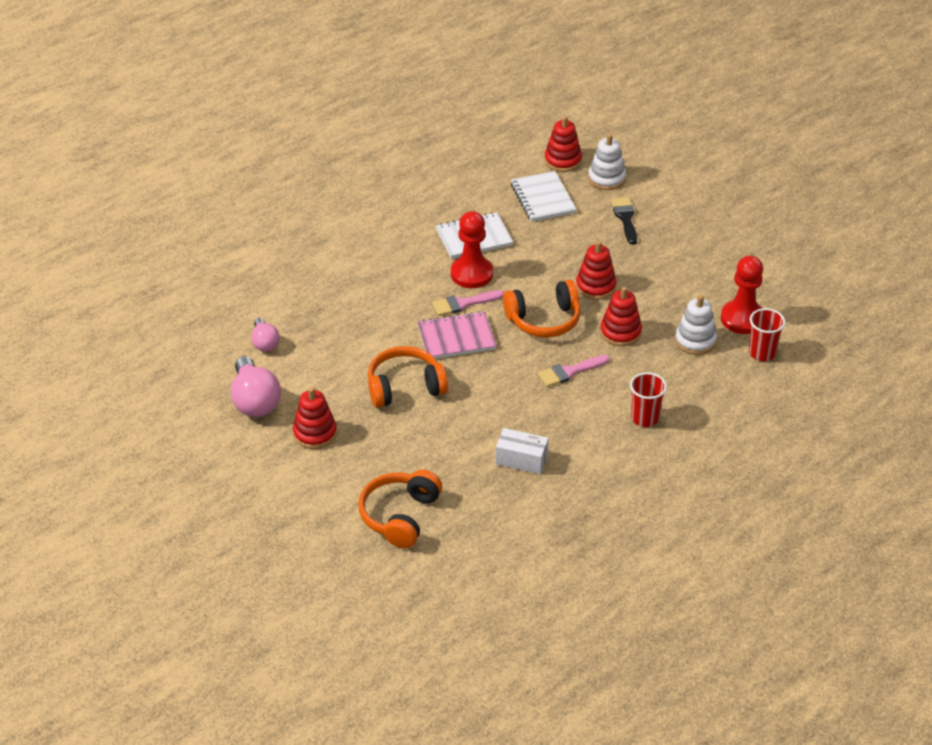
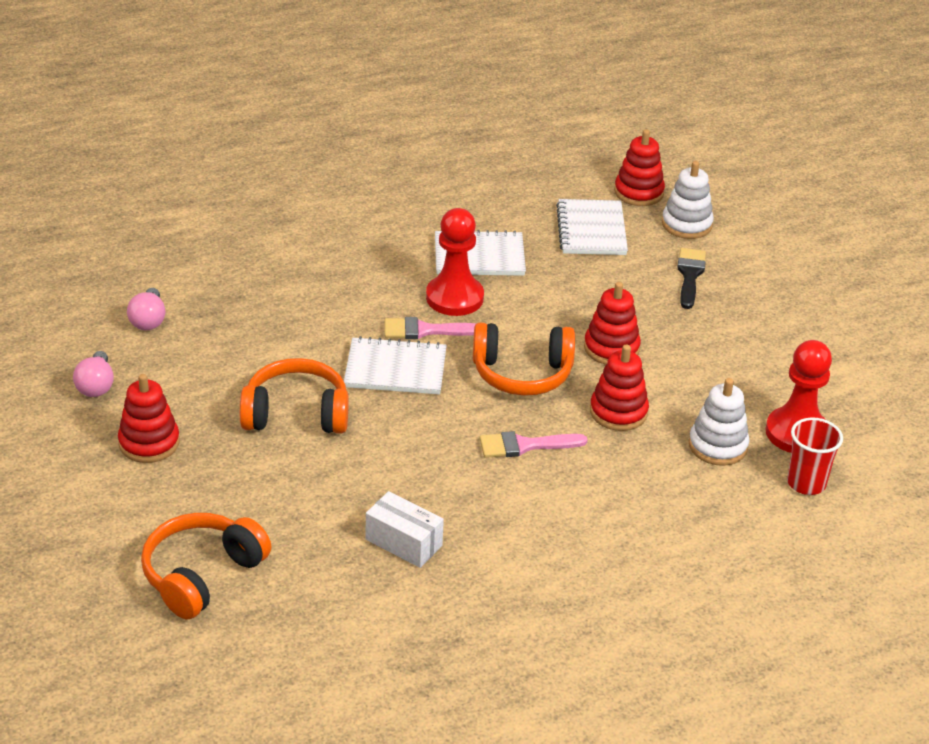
camera: 15 degrees right, 5 degrees down
pink light bulb [231,356,281,417] -> pink light bulb [73,351,114,397], size x0.59
pink notebook [418,311,497,359] -> white notebook [344,336,447,395]
red cup [630,372,667,427] -> none

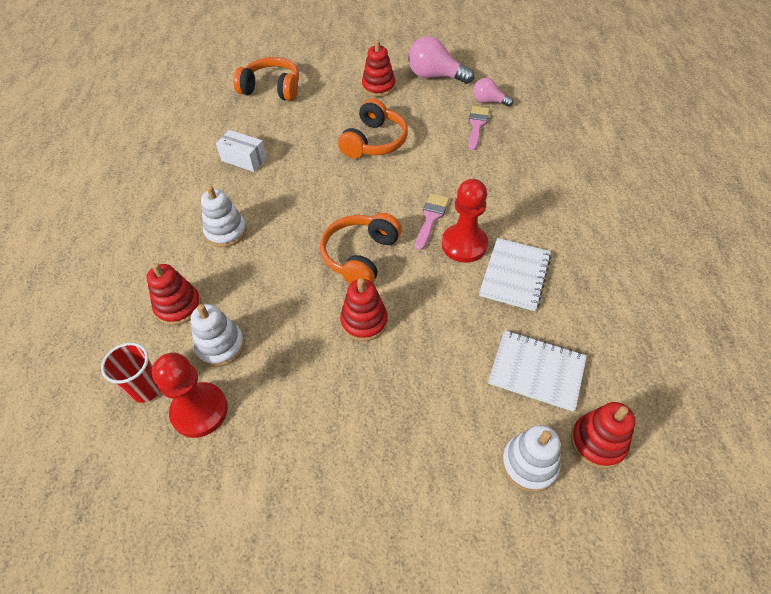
camera: 115 degrees right, 15 degrees up
pink light bulb [73,351,114,397] -> pink light bulb [408,36,475,84], size x1.70
orange headphones [141,513,271,619] -> orange headphones turned 45 degrees counterclockwise [233,57,299,101]
white notebook [344,336,447,395] -> none
white box [366,491,444,568] -> white box turned 60 degrees clockwise [216,130,267,172]
pink brush [480,431,588,458] -> pink brush moved to [468,106,490,150]
red stacking toy [590,344,649,431] -> red stacking toy moved to [147,263,202,325]
black brush [677,248,706,309] -> none
none -> white stacking toy [201,186,247,247]

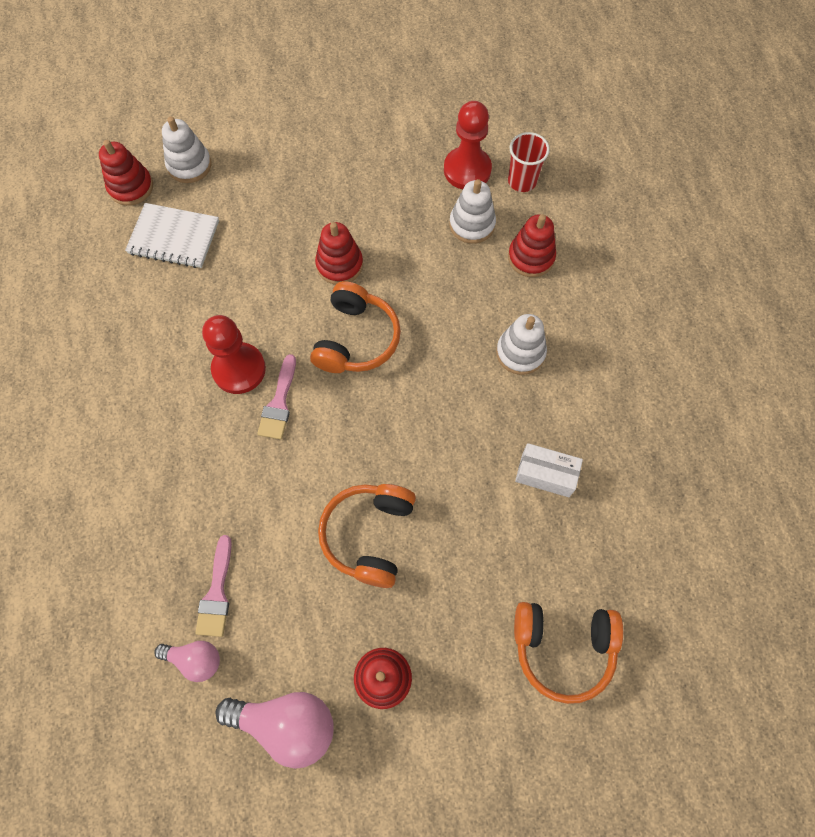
camera: 170 degrees right, 15 degrees up
white notebook [479,238,551,311] -> none

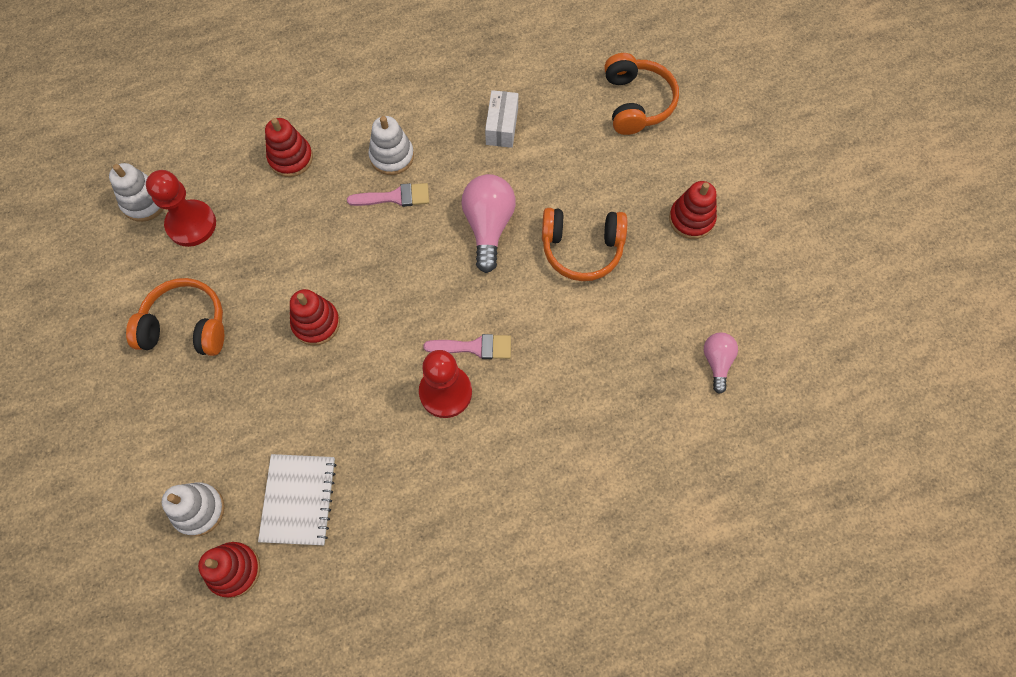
camera: 100 degrees left, 0 degrees up
pink brush [195,535,232,637] -> pink brush moved to [347,183,429,207]
pink light bulb [216,692,333,769] -> pink light bulb moved to [461,174,516,273]
orange headphones [310,281,401,373] -> orange headphones moved to [126,278,224,356]
white stacking toy [449,179,496,244] -> white stacking toy moved to [109,163,164,222]
red cup [508,132,550,192] -> none

